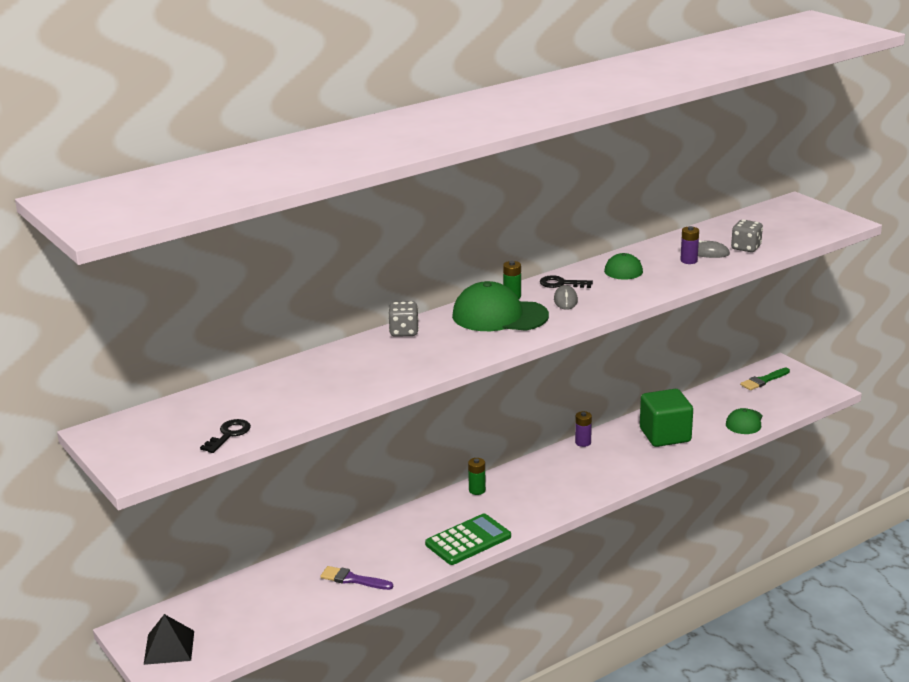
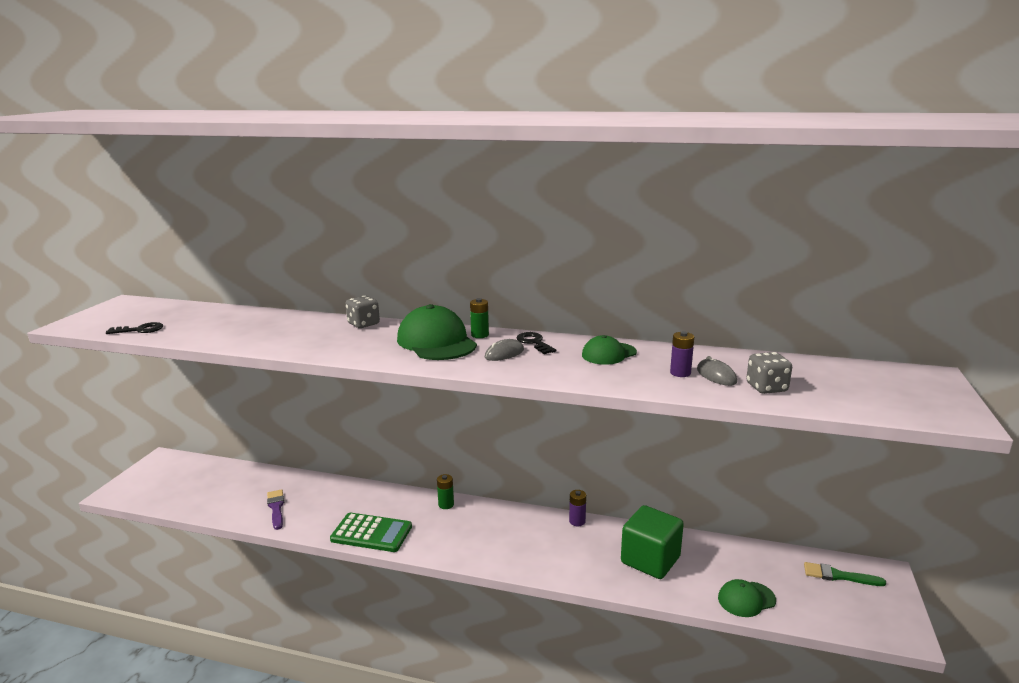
camera: 50 degrees right, 5 degrees down
black pyramid [144,614,194,665] -> none

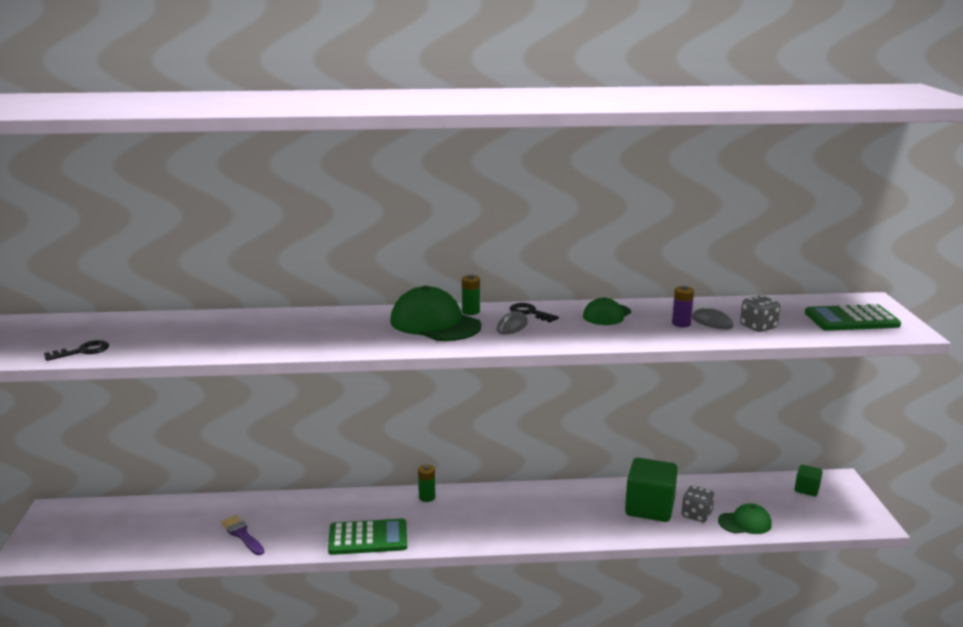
camera: 20 degrees left, 0 degrees up
grey dice [345,295,380,328] -> grey dice moved to [681,485,715,522]
purple battery [569,490,586,526] -> none
green cap [718,579,776,617] -> green cap turned 150 degrees counterclockwise [718,503,772,534]
green brush [804,562,886,586] -> green cube [795,465,822,497]
none -> green calculator [805,304,901,331]

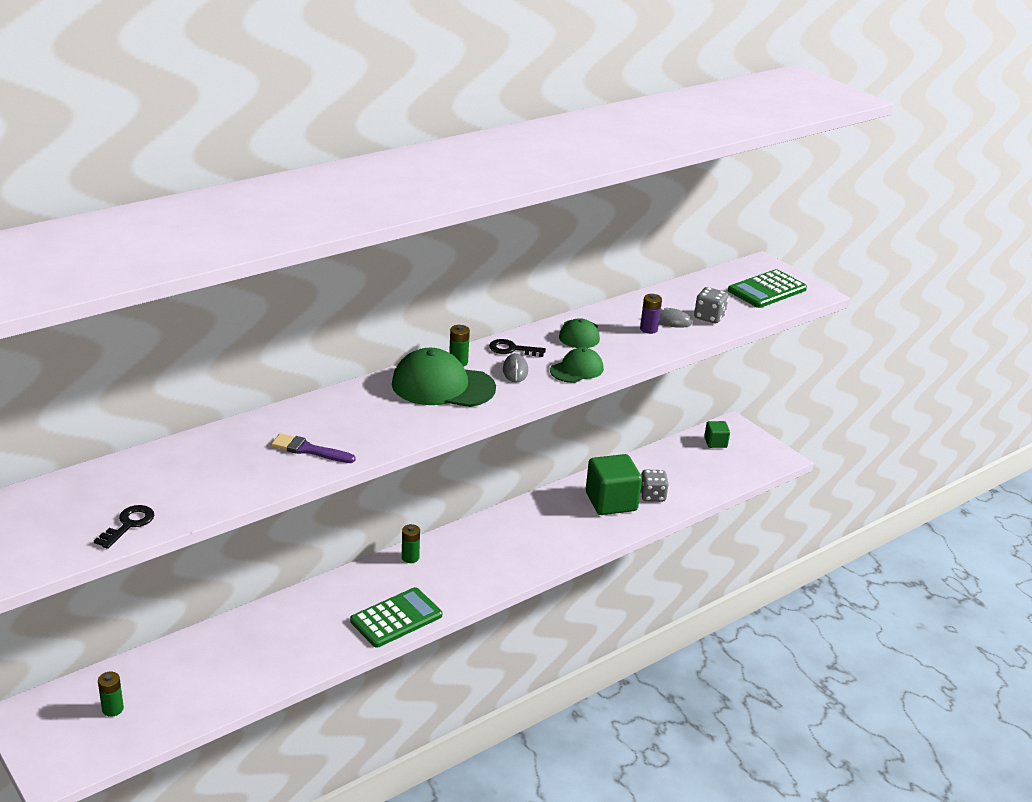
camera: 35 degrees left, 10 degrees up
purple brush [221,515,264,555] -> purple brush moved to [271,433,356,463]
green cap [718,503,772,534] -> green cap moved to [550,347,604,383]
none -> green battery [98,672,124,717]

